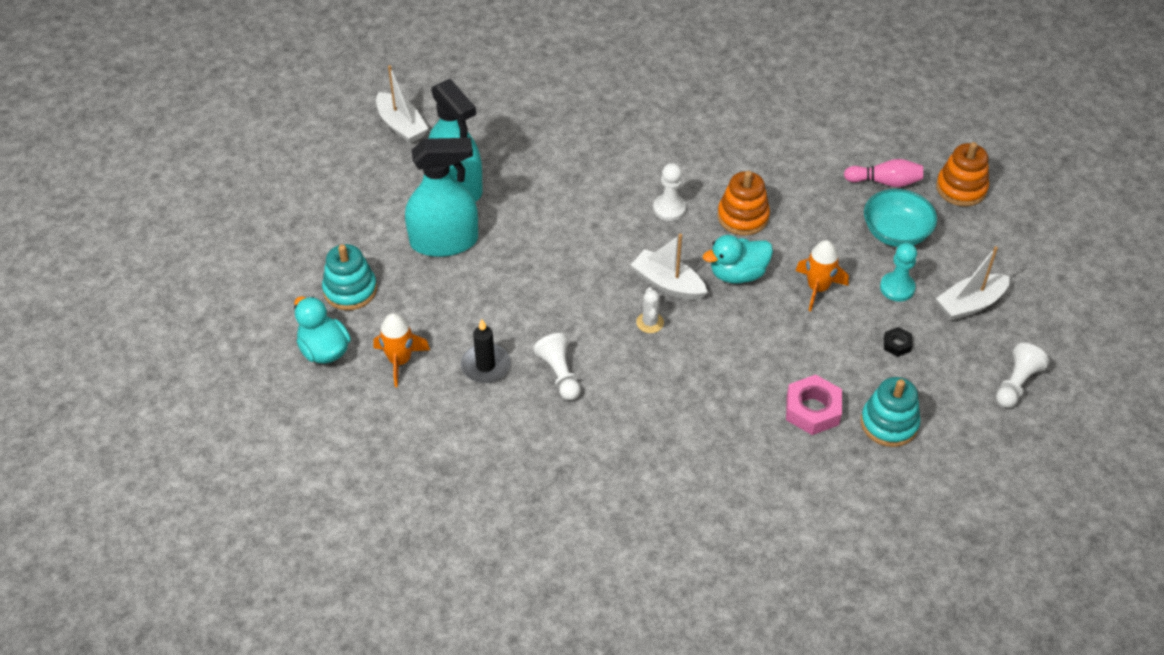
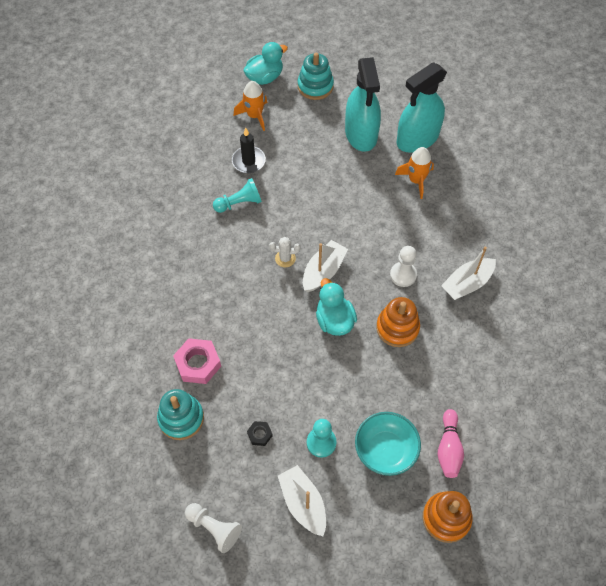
camera: 90 degrees right, 10 degrees up
white boat [376,65,429,144] -> white boat moved to [441,246,496,300]
white pawn [533,333,581,400] -> turquoise pawn [213,178,262,213]
orange rocket [795,240,849,311] -> orange rocket moved to [395,147,434,199]

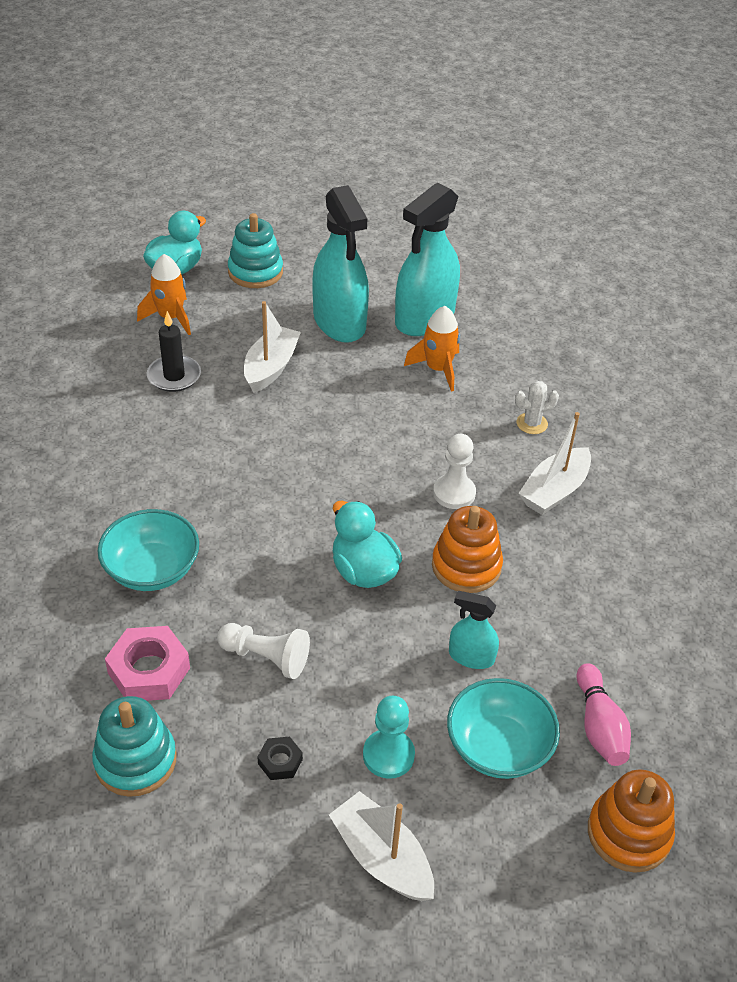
camera: 15 degrees left, 15 degrees down
white pawn [185,503,242,553] -> white pawn moved to [217,623,310,679]
turquoise pawn [213,178,262,213] -> none
white cactus [269,237,300,267] -> white cactus moved to [515,381,559,434]
white boat [303,240,348,292] -> white boat moved to [244,301,301,393]
none -> turquoise bowl [98,509,199,591]
none -> turquoise spray bottle [449,591,499,669]

